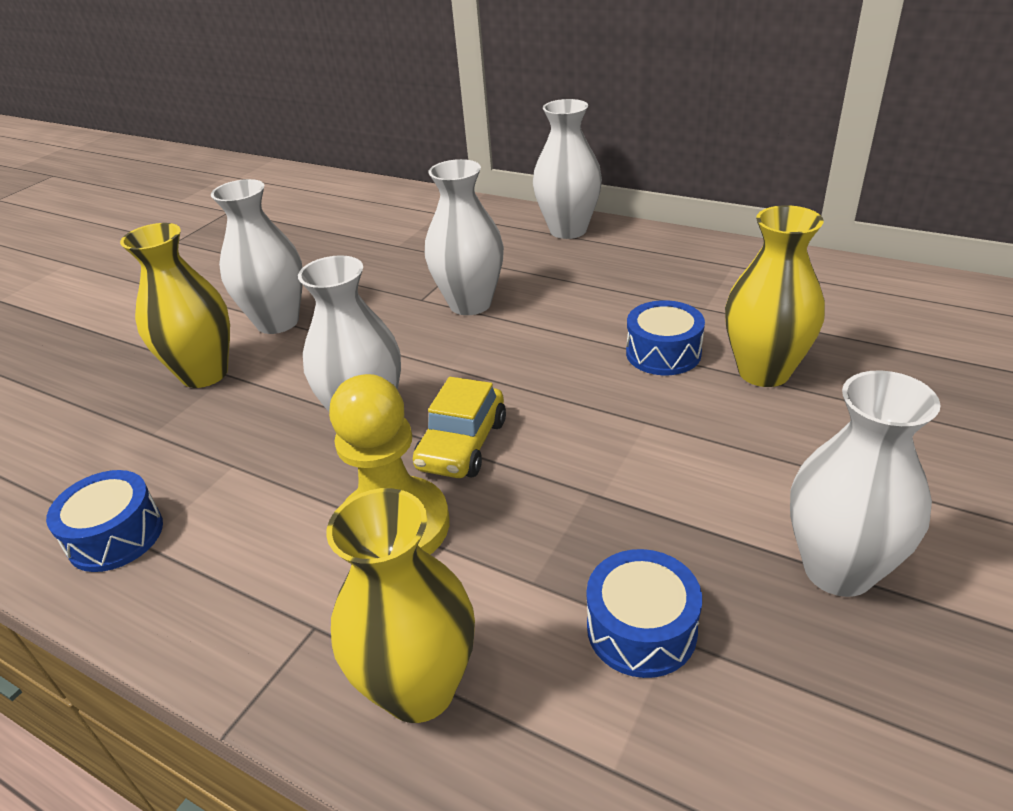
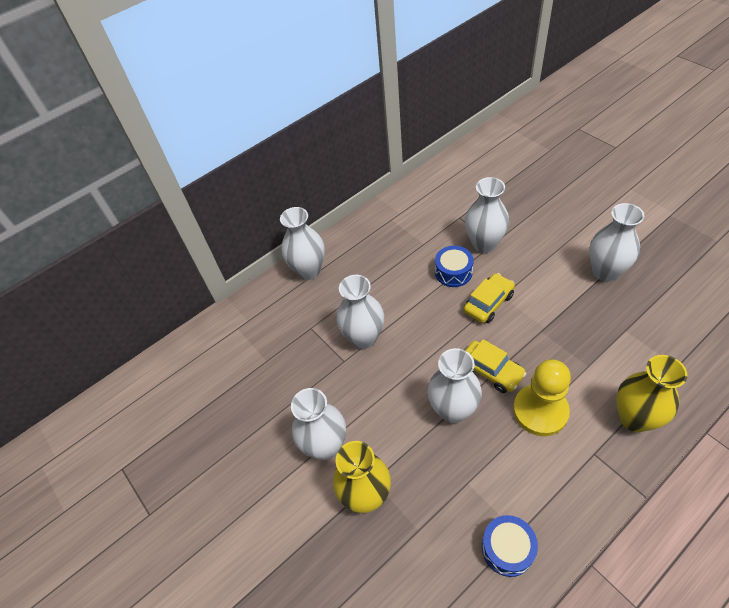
camera: 65 degrees left, 15 degrees up
blue drum [587,549,702,678] -> none
yellow vase [725,205,825,387] -> white vase [465,177,509,253]
none -> yellow car [464,273,515,323]

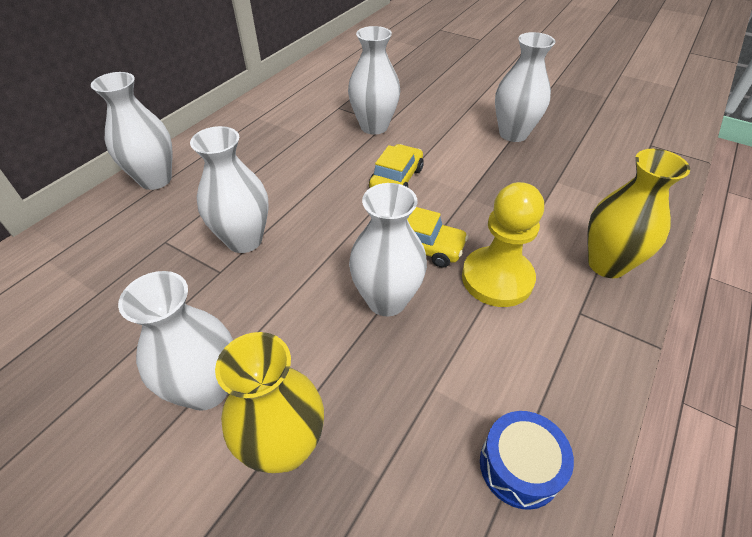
camera: 25 degrees left, 5 degrees down
blue drum [435,246,474,287] -> none

